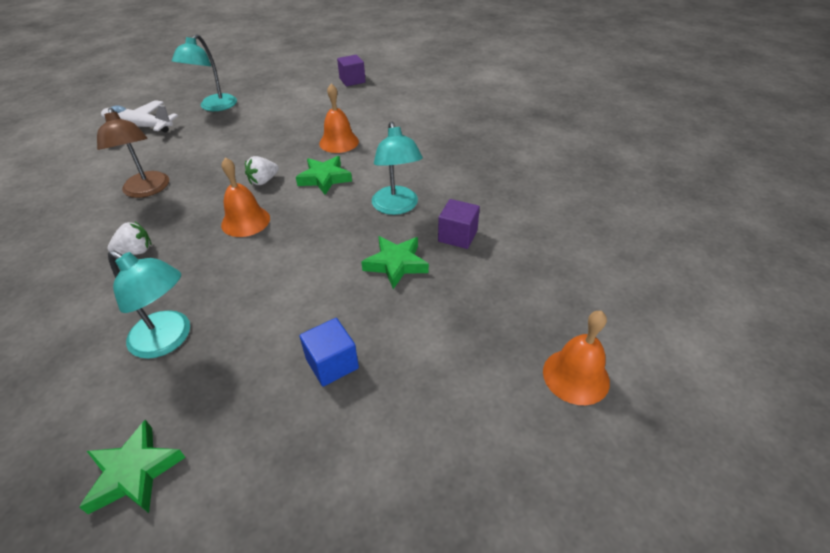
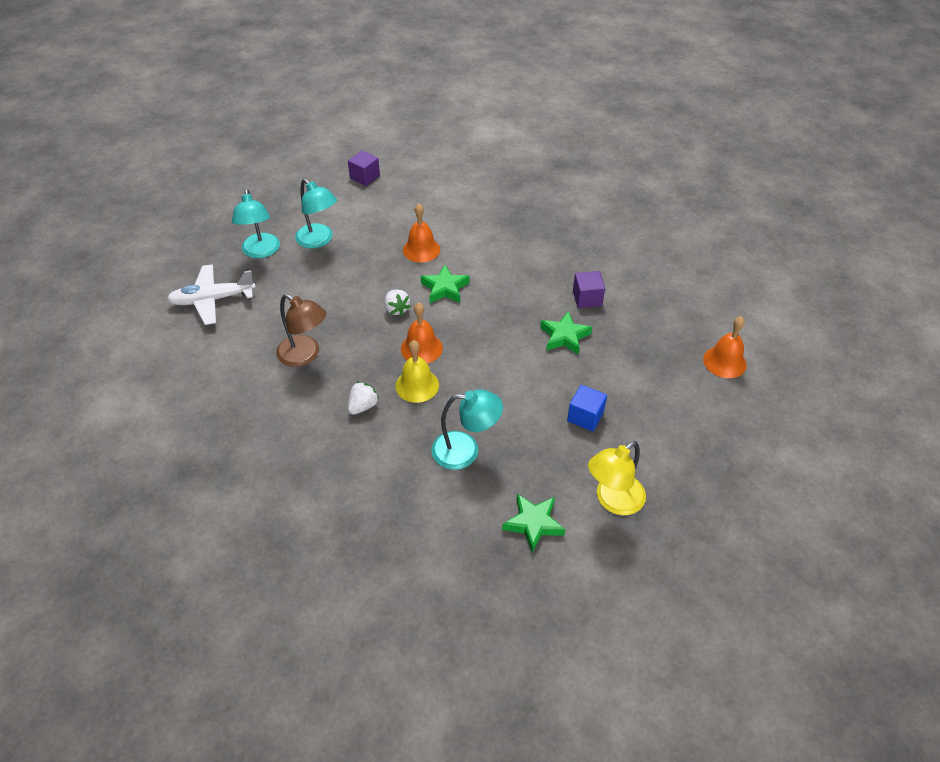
camera: 30 degrees left, 5 degrees up
white strawberry [245,156,279,185] -> white strawberry turned 45 degrees counterclockwise [385,289,411,316]
turquoise lamp [372,121,423,215] -> turquoise lamp moved to [295,179,337,248]
none -> yellow bell [395,340,439,403]
none -> yellow lamp [588,441,646,515]

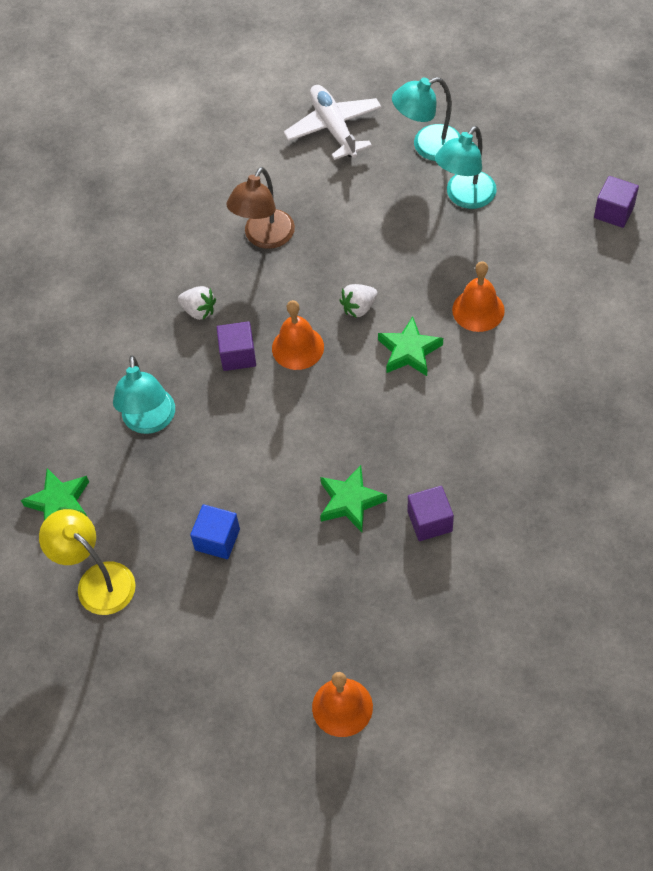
camera: 85 degrees right, 10 degrees up
yellow bell [395,340,439,403] -> purple cube [217,321,256,371]

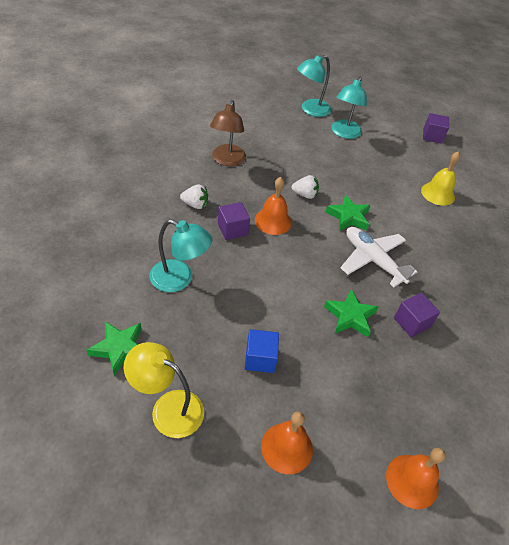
camera: 25 degrees left, 10 degrees down
turquoise lamp [113,355,175,434] -> turquoise lamp turned 45 degrees counterclockwise [149,219,213,292]
white plane [284,85,382,160] -> white plane moved to [341,227,417,287]
white strawberry [340,284,378,318] -> white strawberry turned 120 degrees counterclockwise [291,175,319,199]
orange bell [452,261,505,332] -> orange bell moved to [261,411,313,474]
none -> yellow bell [421,151,460,206]

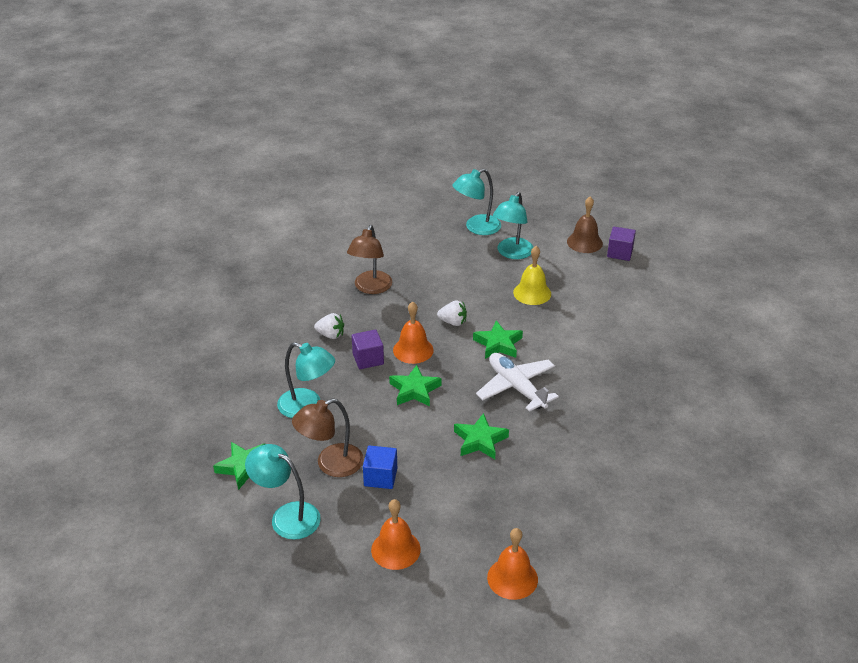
camera: 10 degrees right, 10 degrees down
yellow lamp [124,342,204,438] -> turquoise lamp [245,444,321,540]
purple cube [394,293,440,338] -> none
yellow bell [421,151,460,206] -> yellow bell moved to [513,246,551,305]
none -> brown lamp [292,398,364,477]
none -> green star [389,365,442,407]
none -> brown bell [567,197,603,253]

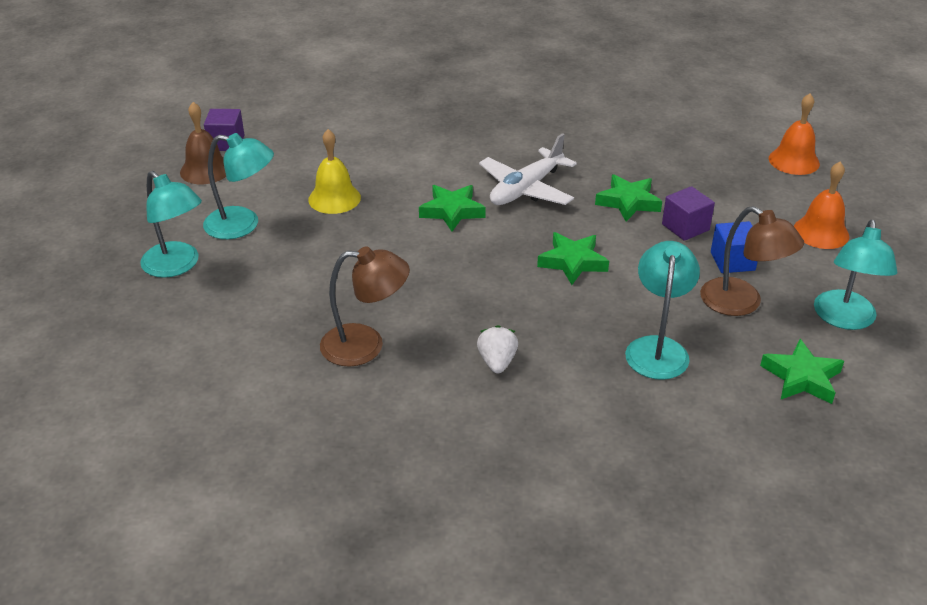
camera: 105 degrees left, 0 degrees up
purple cube [352,329,384,369] -> purple cube moved to [662,186,715,241]
orange bell [393,302,434,364] -> none
white strawberry [437,300,467,326] -> none

